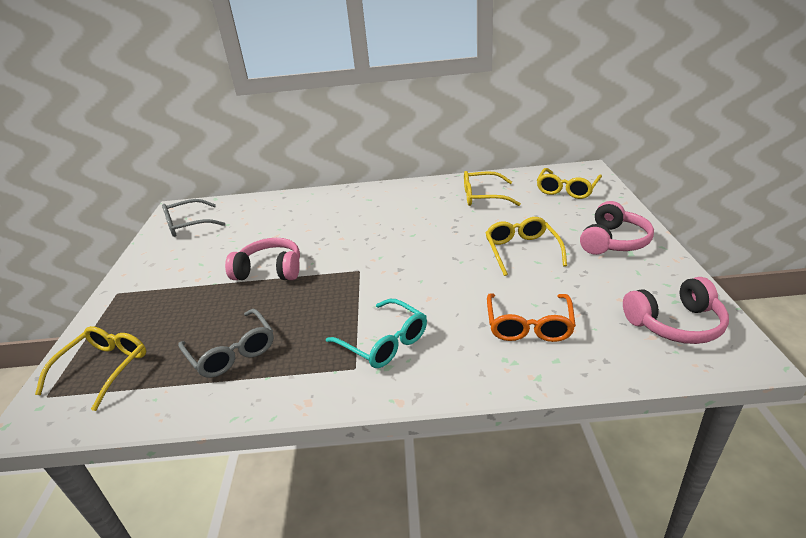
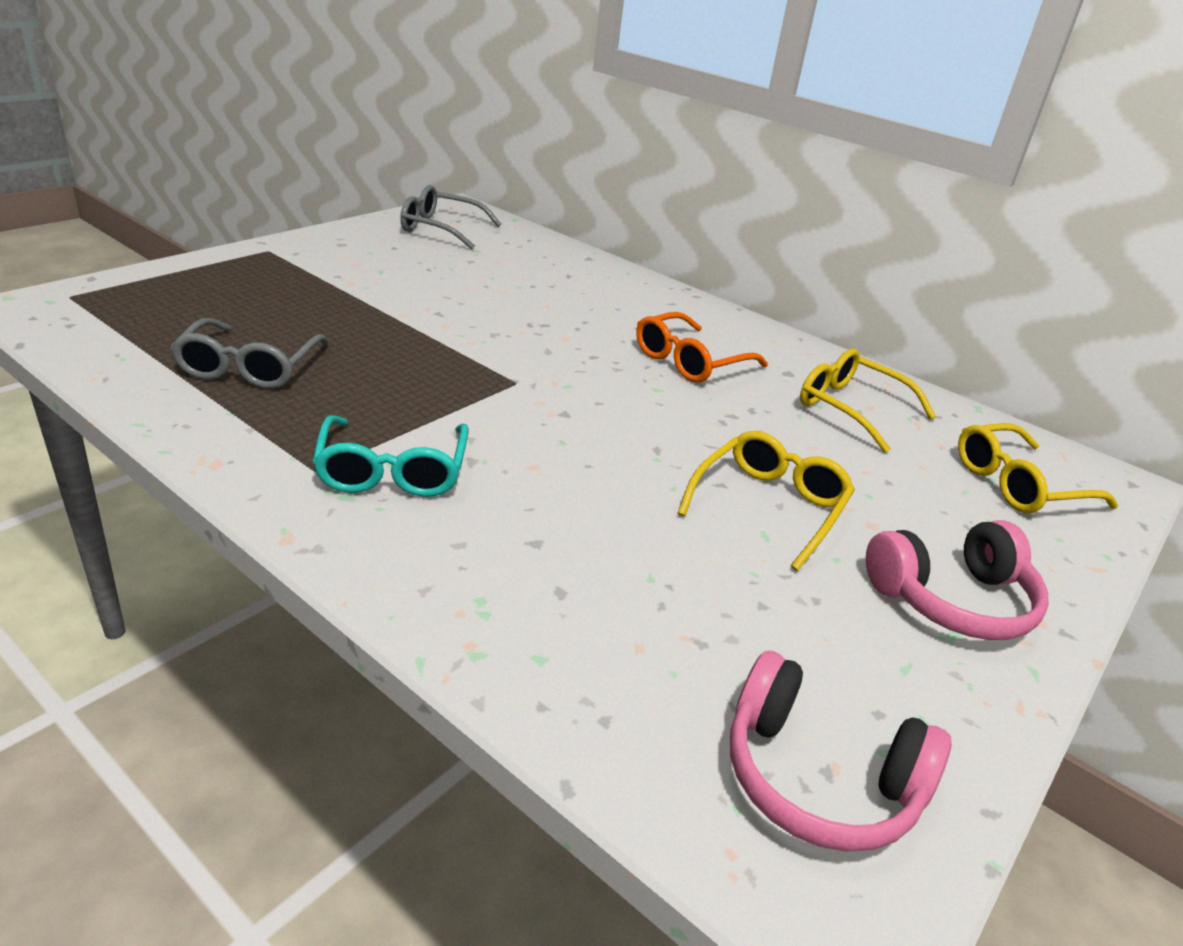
camera: 35 degrees right, 0 degrees up
yellow glasses [35,326,146,411] -> none
pink headphones [225,238,300,280] -> none
orange glasses [487,293,576,342] -> orange glasses moved to [636,312,768,383]

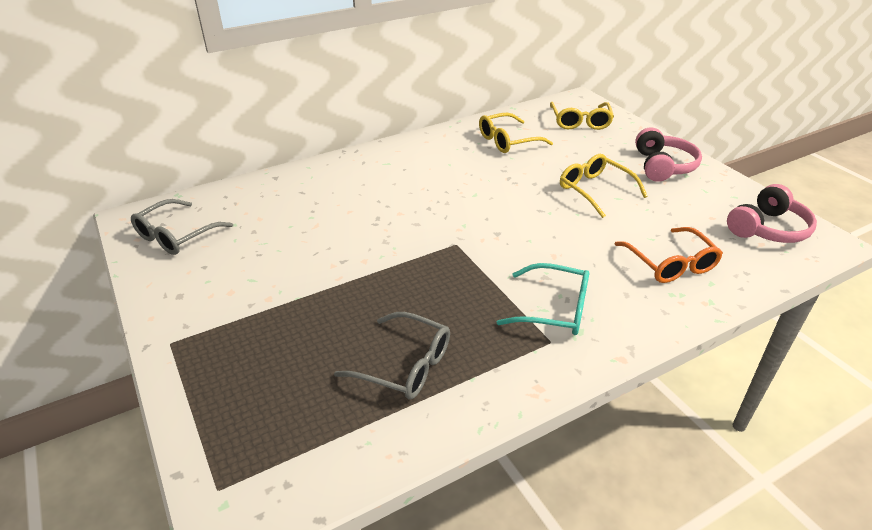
camera: 65 degrees left, 5 degrees up
orange glasses [636,312,768,383] -> orange glasses moved to [615,227,723,283]

